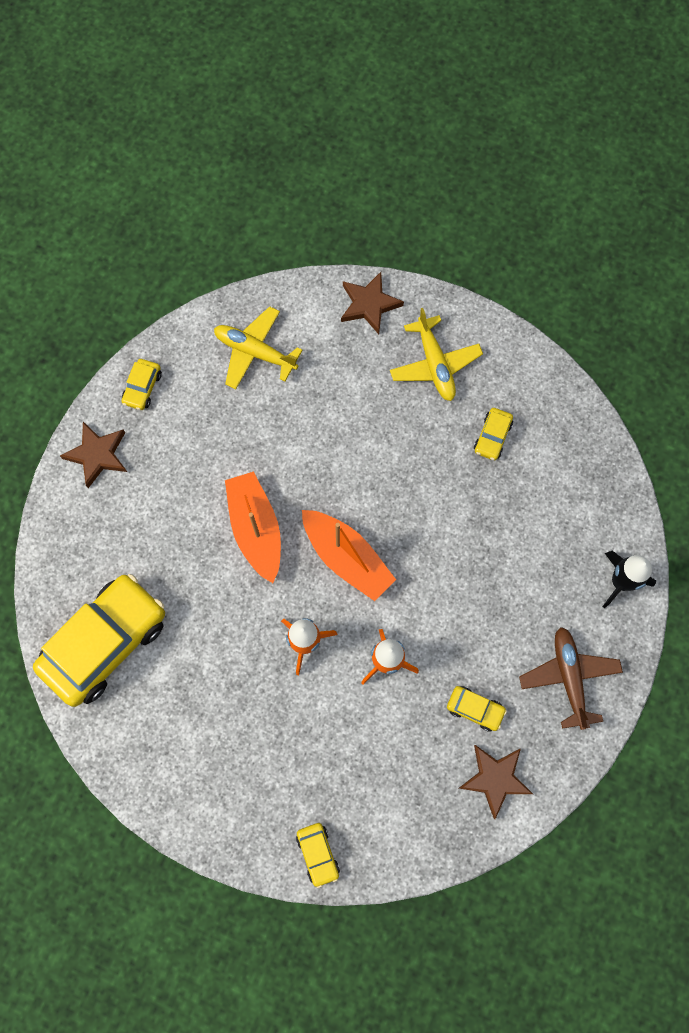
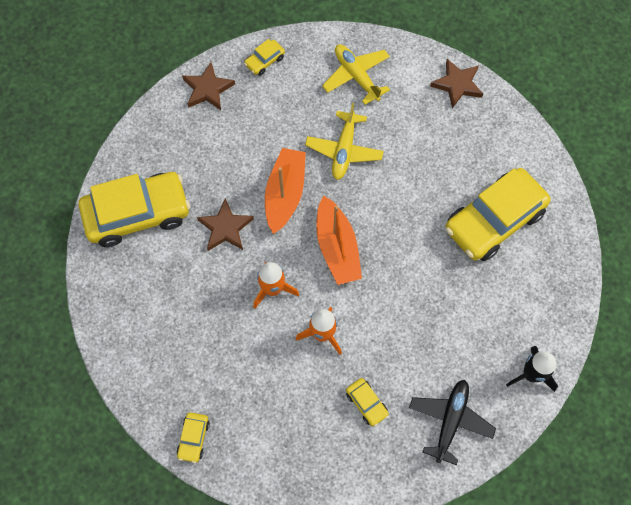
camera: 30 degrees right, 5 degrees down
yellow plane [390,308,483,401] -> yellow plane moved to [305,103,384,180]
brown star [459,745,533,819] -> brown star moved to [197,198,254,251]
yellow car [474,408,513,460] -> yellow car [445,168,551,261], size x2.39
brown plane [519,627,623,730] -> black plane [409,380,496,465]

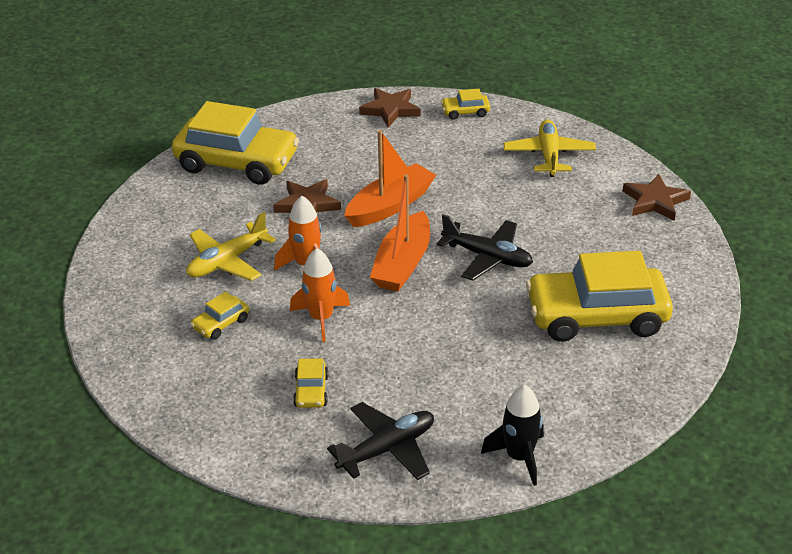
camera: 35 degrees right, 30 degrees down
yellow car [176,412,210,463] -> yellow car moved to [190,292,249,340]
yellow plane [305,103,384,180] -> yellow plane moved to [186,212,276,281]
none -> black plane [437,214,533,281]

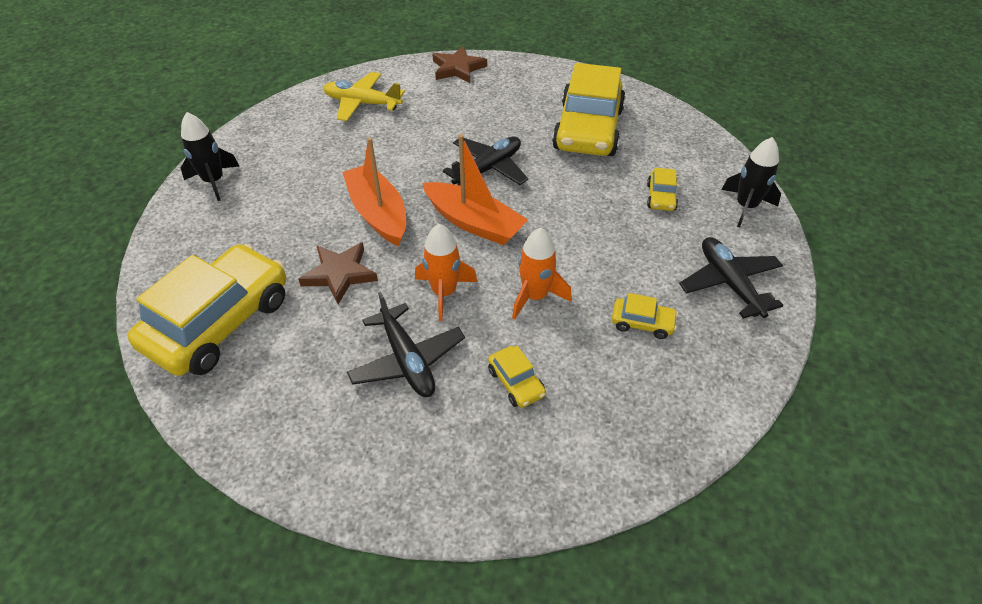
camera: 75 degrees left, 10 degrees up
yellow plane [186,212,276,281] -> black plane [347,292,465,397]
brown star [359,88,420,128] -> black rocket [181,112,239,201]
yellow car [441,89,490,120] -> yellow car moved to [647,168,678,211]

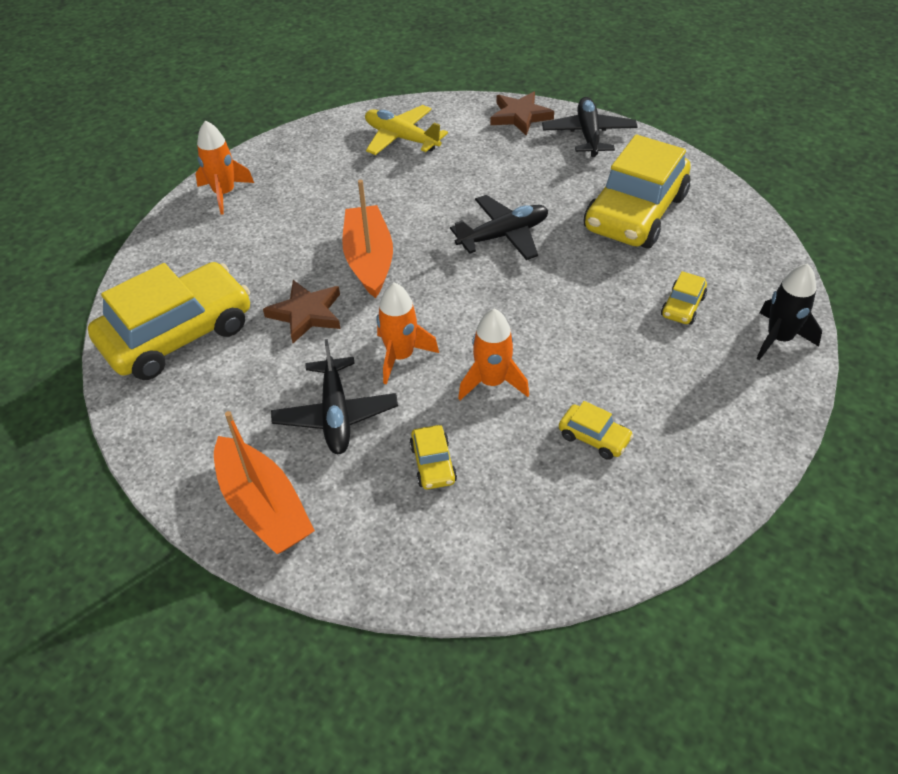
camera: 20 degrees right, 0 degrees up
black rocket [181,112,239,201] -> orange rocket [195,120,254,215]
orange boat [422,134,528,245] -> orange boat moved to [214,411,315,554]
black plane [679,237,784,319] -> black plane moved to [542,97,637,157]

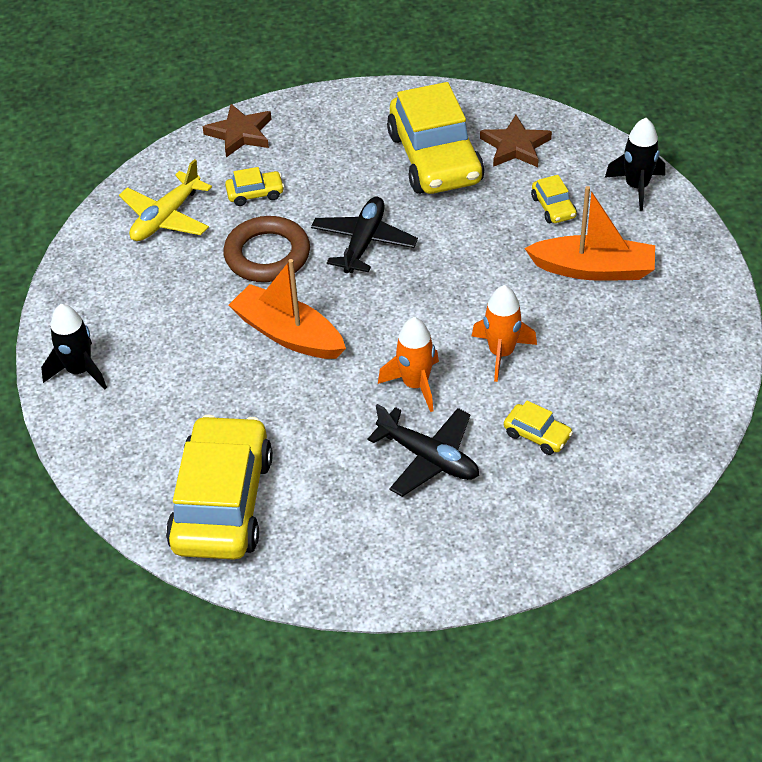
camera: 45 degrees left, 0 degrees up
orange rocket [195,120,254,215] -> black rocket [41,304,107,390]
orange boat [214,411,315,554] -> orange boat moved to [524,186,655,281]
brown star [263,280,340,343] -> brown star moved to [480,115,552,167]
yellow plane [365,105,448,155] -> yellow plane turned 45 degrees counterclockwise [119,159,212,241]
black plane [542,97,637,157] -> none
yellow car [559,401,634,460] -> yellow car moved to [225,167,284,206]
none -> brown ring [223,216,310,282]

